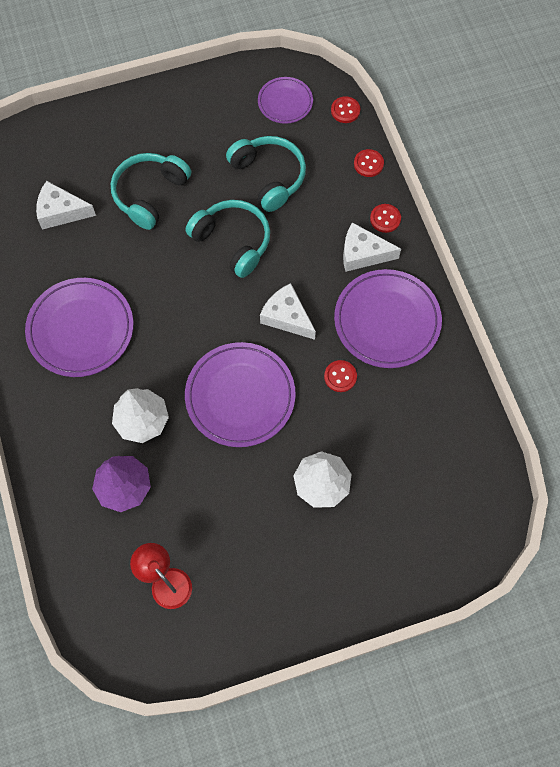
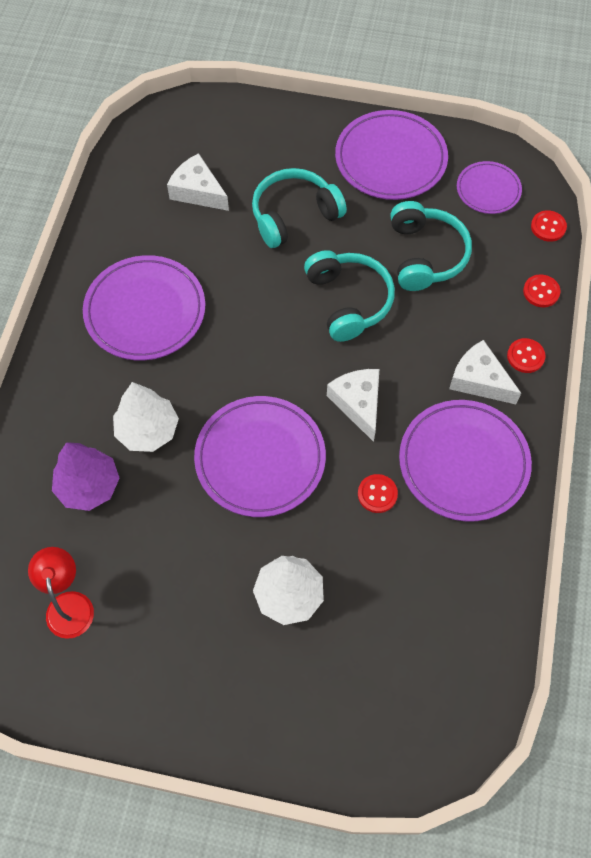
camera: 30 degrees right, 5 degrees down
none -> purple plate [335,110,448,200]

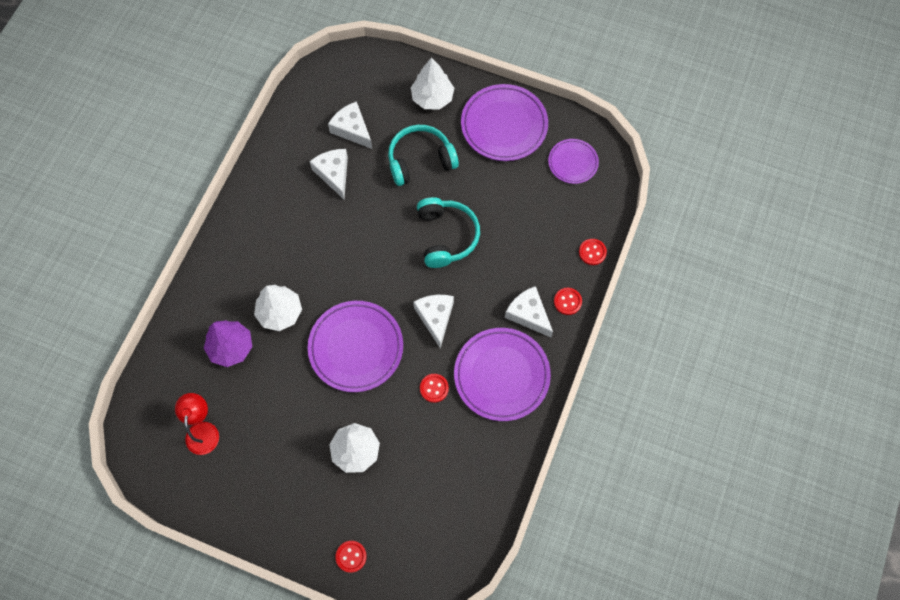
camera: 10 degrees right, 5 degrees up
purple plate [83,255,205,360] -> none
turquoise headphones [390,201,472,291] -> none
red button [531,210,567,242] -> red button moved to [336,541,367,573]
none -> white cheese [310,149,348,199]
none -> white tree [411,58,454,109]

